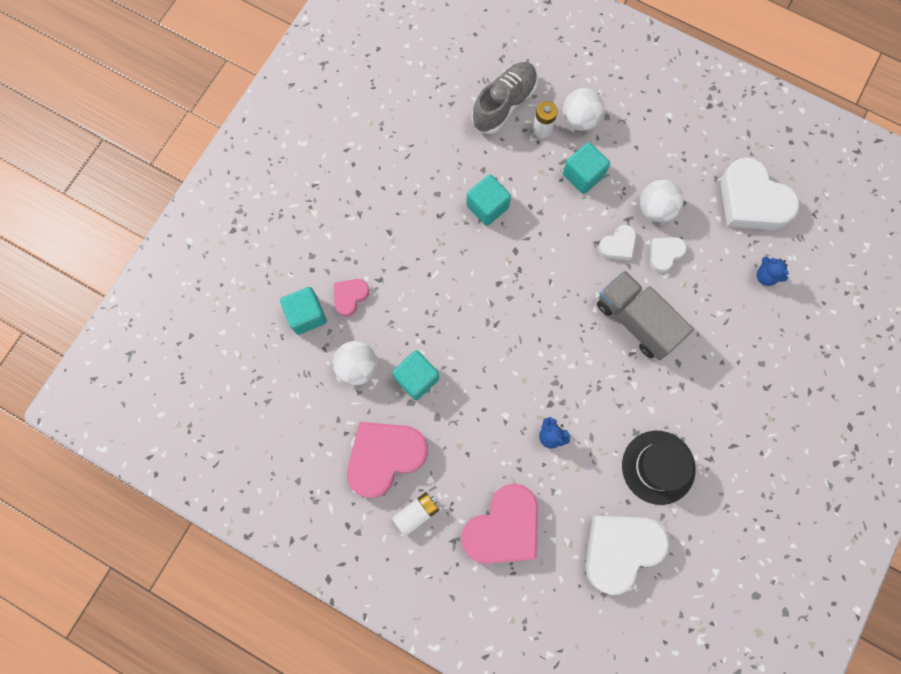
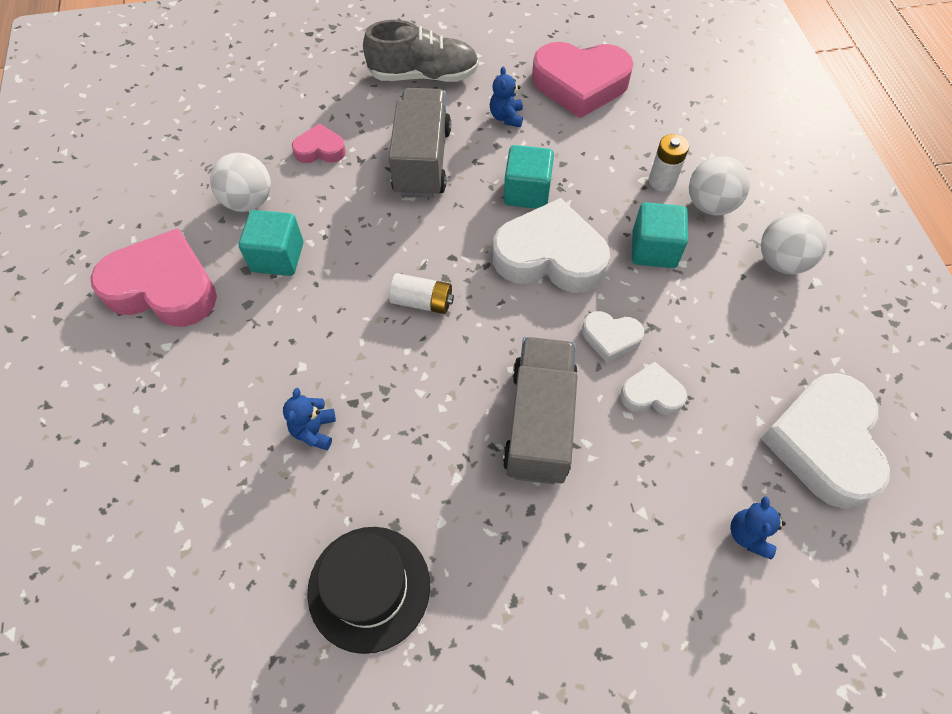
camera: 50 degrees right, 15 degrees down
turquoise cube [280,287,327,335] -> none
white battery [392,492,439,536] -> white battery moved to [389,273,454,314]
pink heart [461,483,538,564] -> pink heart moved to [532,42,634,118]
grey shoe [472,62,538,134] -> grey shoe moved to [363,20,479,82]
white heart [585,516,669,595] -> white heart moved to [493,198,610,293]
white ball [640,180,684,222] -> white ball moved to [761,213,827,274]
none -> grey truck [389,88,451,198]
none -> blue teddy bear [490,67,523,127]

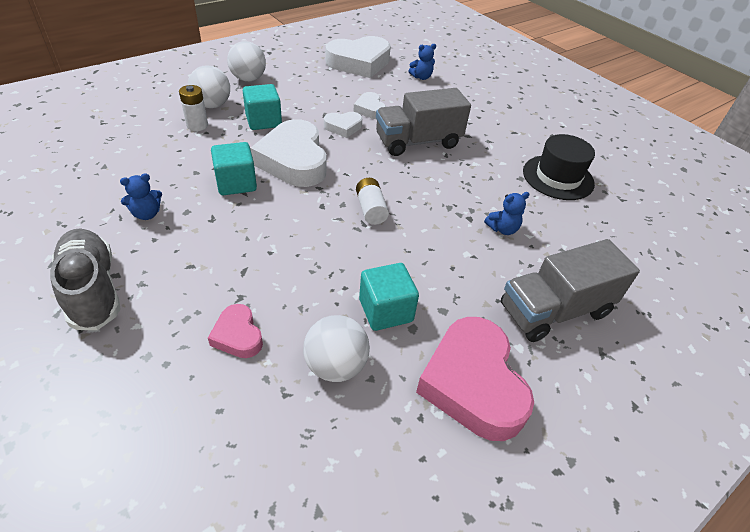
camera: 120 degrees left, 15 degrees down
grey truck [389,88,451,198] -> grey truck moved to [501,239,640,342]
pink heart [532,42,634,118] -> none
white heart [582,311,644,363] -> white heart turned 90 degrees clockwise [324,112,362,138]

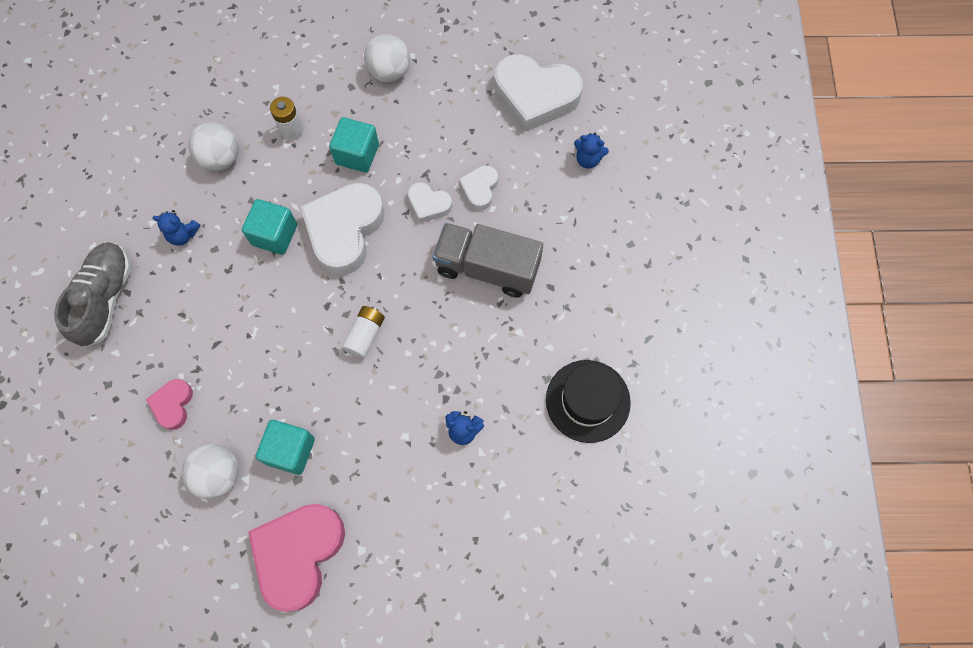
camera: 40 degrees right, 25 degrees up
white ball [188,65,230,108] -> white ball moved to [188,122,239,171]
grey truck [501,239,640,342] -> none

